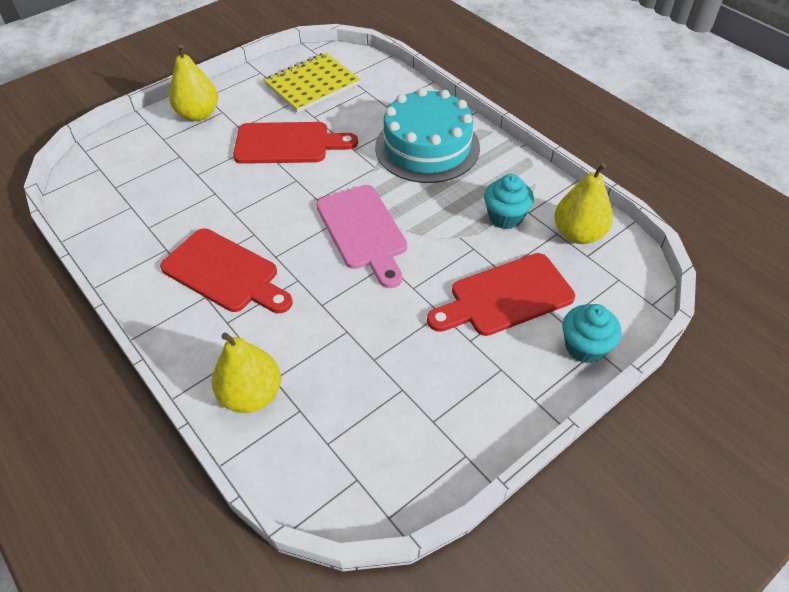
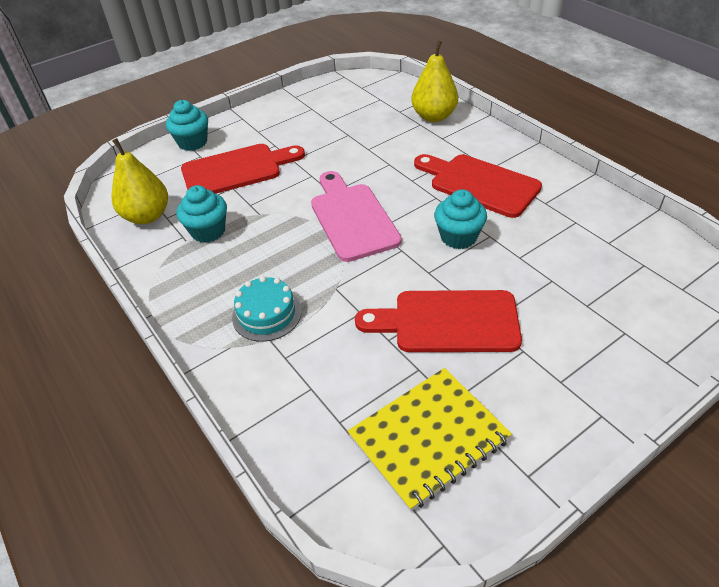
camera: 175 degrees left, 5 degrees down
yellow pear [169,44,218,121] -> none
turquoise cake [375,88,480,183] -> turquoise cake [232,276,302,342], size x0.52
none -> turquoise cupcake [434,189,487,249]

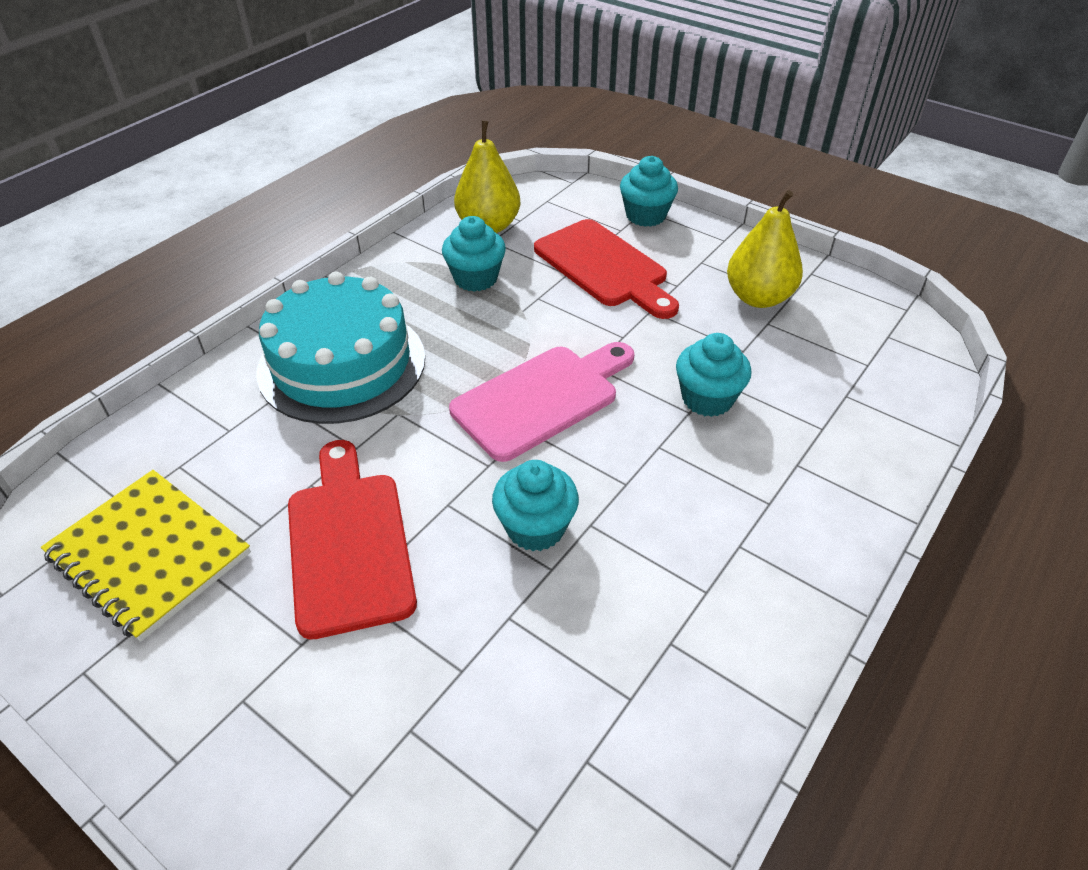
camera: 70 degrees right, 0 degrees up
turquoise cake [232,276,302,342] -> turquoise cake [256,272,425,424], size x1.92
yellow pear [411,41,458,122] -> yellow pear moved to [727,190,803,308]
red cutting board [414,154,542,218] -> none
none -> turquoise cupcake [676,333,752,417]

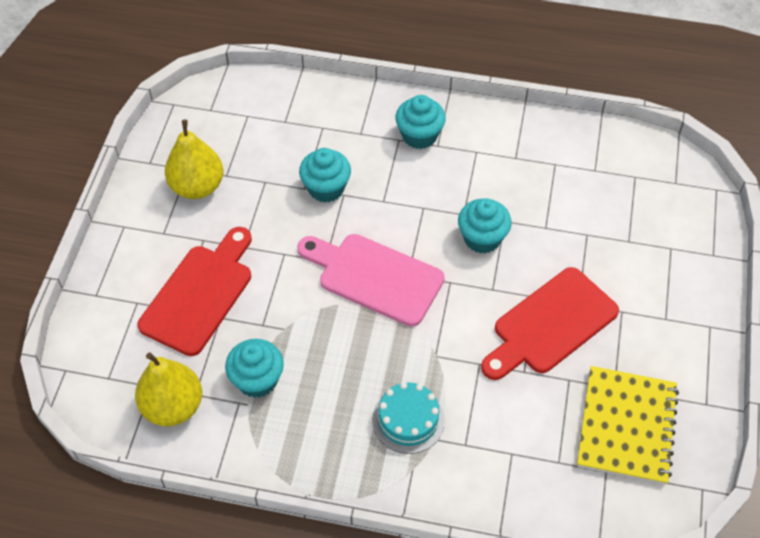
camera: 115 degrees left, 10 degrees up
turquoise cake [256,272,425,424] -> turquoise cake [372,382,445,454], size x0.52
turquoise cupcake [620,156,678,227] -> turquoise cupcake moved to [395,95,446,149]

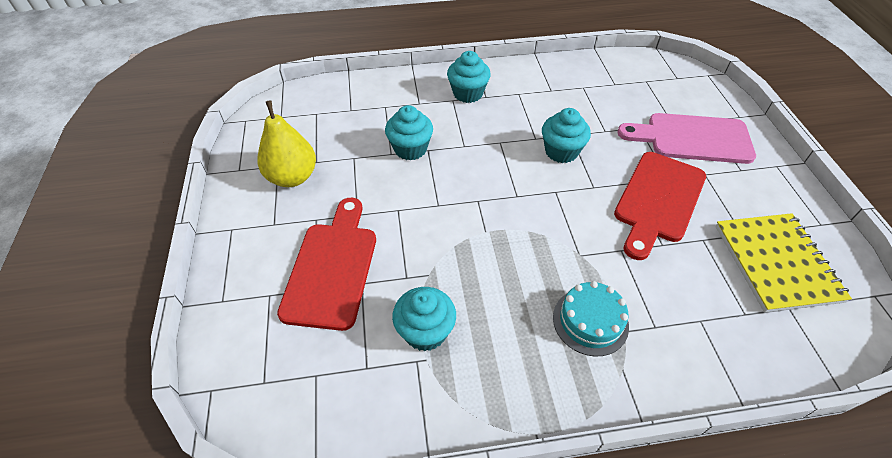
camera: 20 degrees left, 5 degrees down
yellow pear [135,352,202,426] -> none
pink cutting board [297,234,445,327] -> pink cutting board moved to [617,113,756,164]

